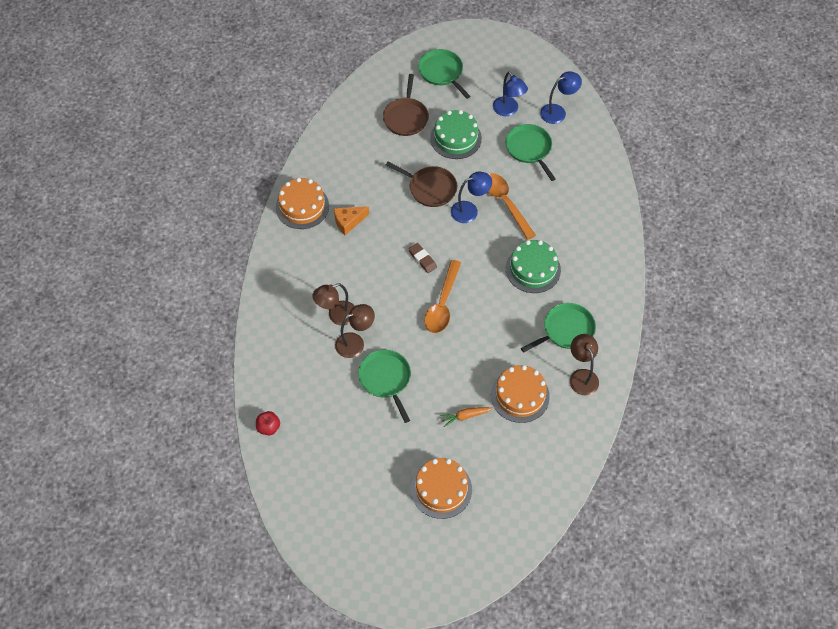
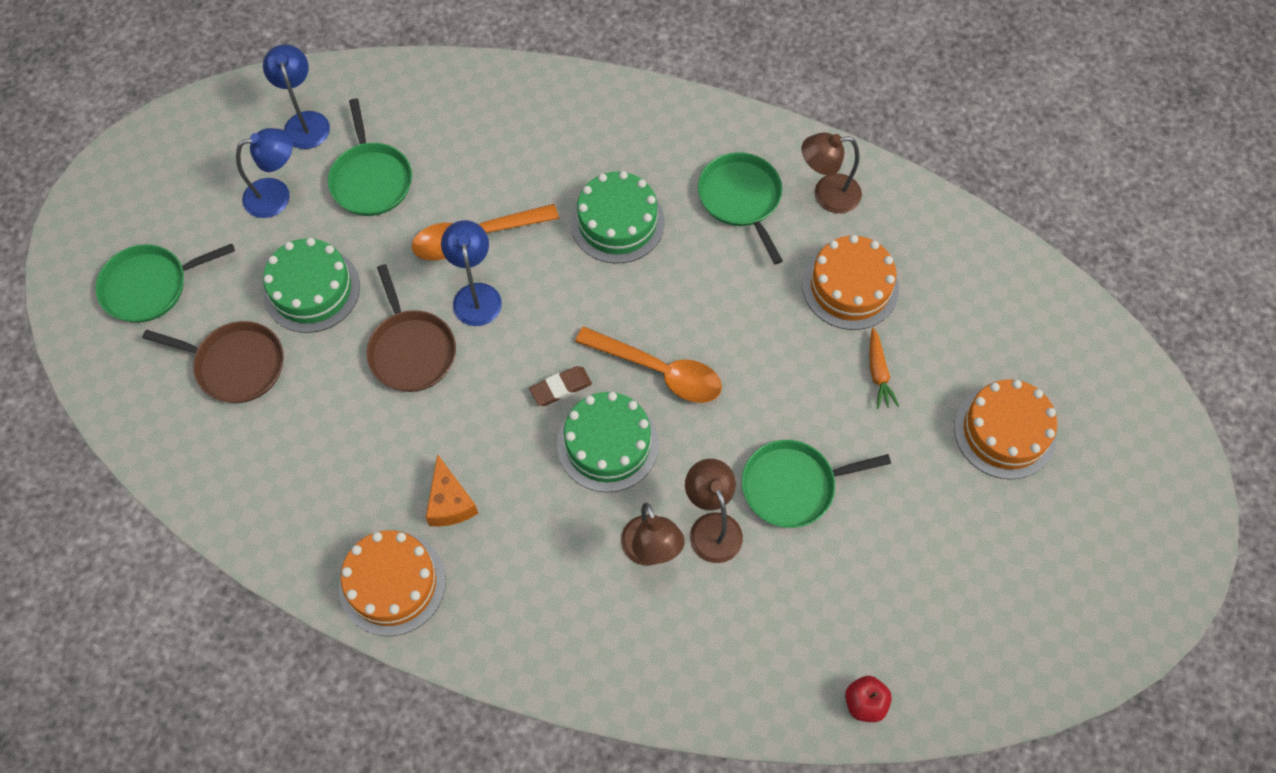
camera: 80 degrees left, 5 degrees up
brown pan [386,162,457,207] -> brown pan turned 120 degrees clockwise [366,264,456,392]
green pan [505,124,556,181] -> green pan turned 90 degrees counterclockwise [328,99,412,216]
none -> green cake [557,392,659,492]

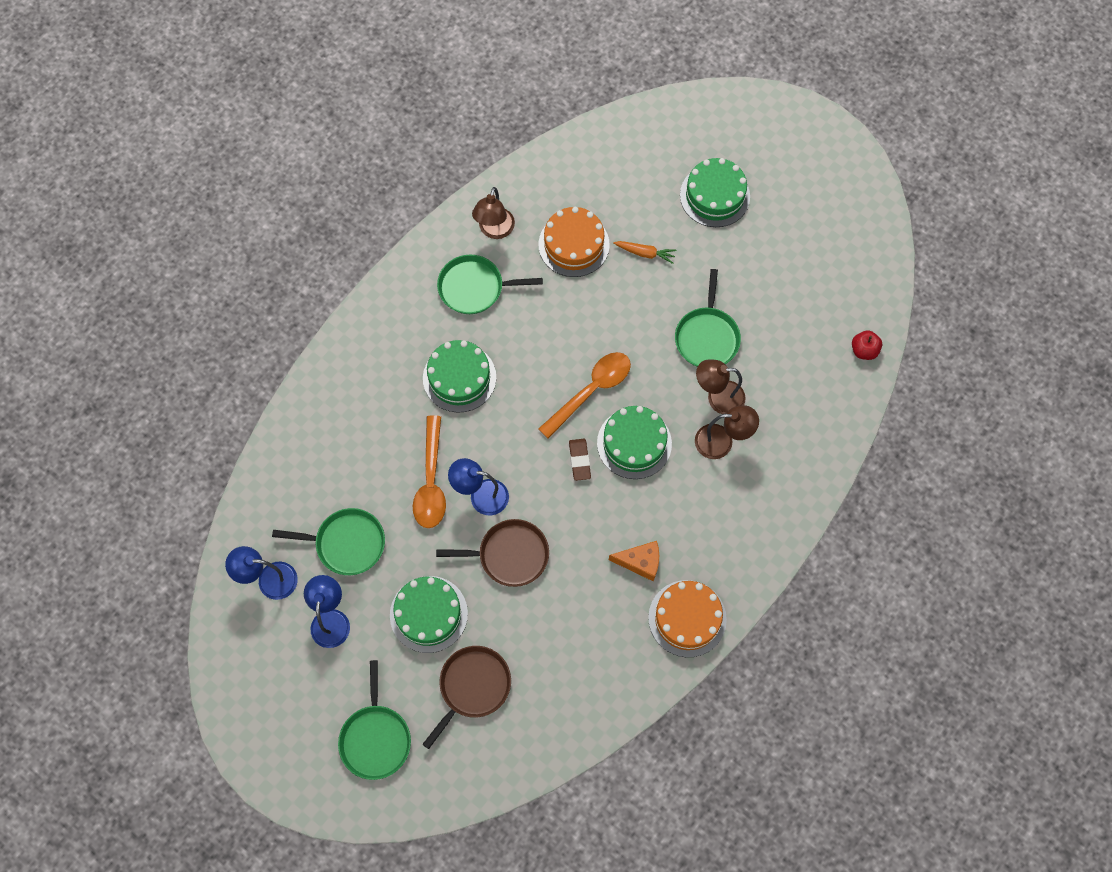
camera: 70 degrees left, 5 degrees up
orange cake [954,380,1057,479] -> green cake [680,158,750,227]

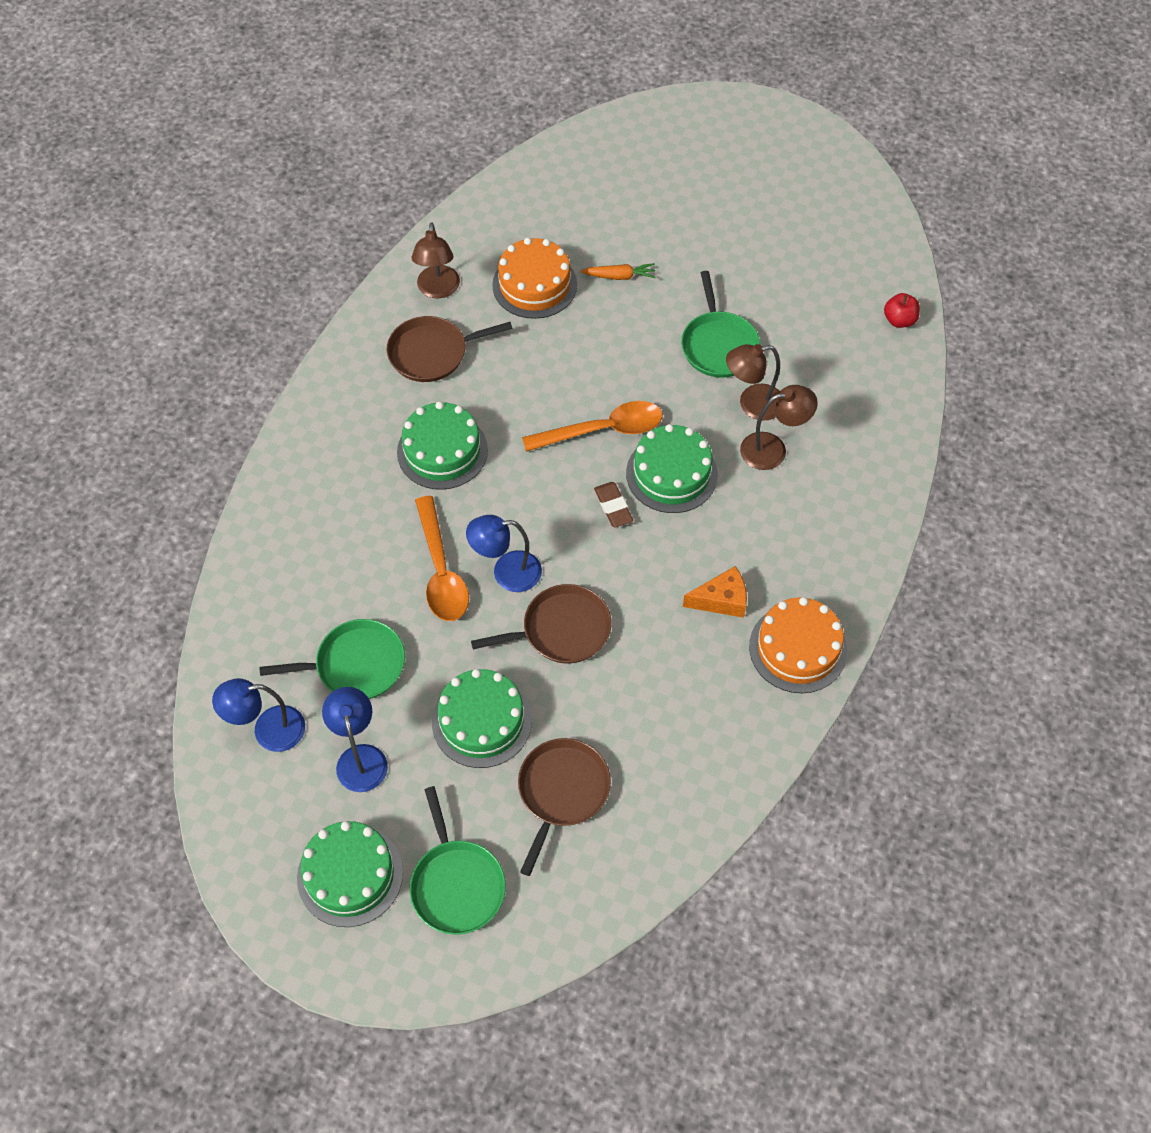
camera: 15 degrees left, 10 degrees down
green pan [437,255,543,314] -> brown pan [387,316,512,382]
orange spoon [538,352,631,439] -> orange spoon turned 45 degrees clockwise [522,401,663,452]
green cake [680,158,750,227] -> green cake moved to [297,821,403,927]

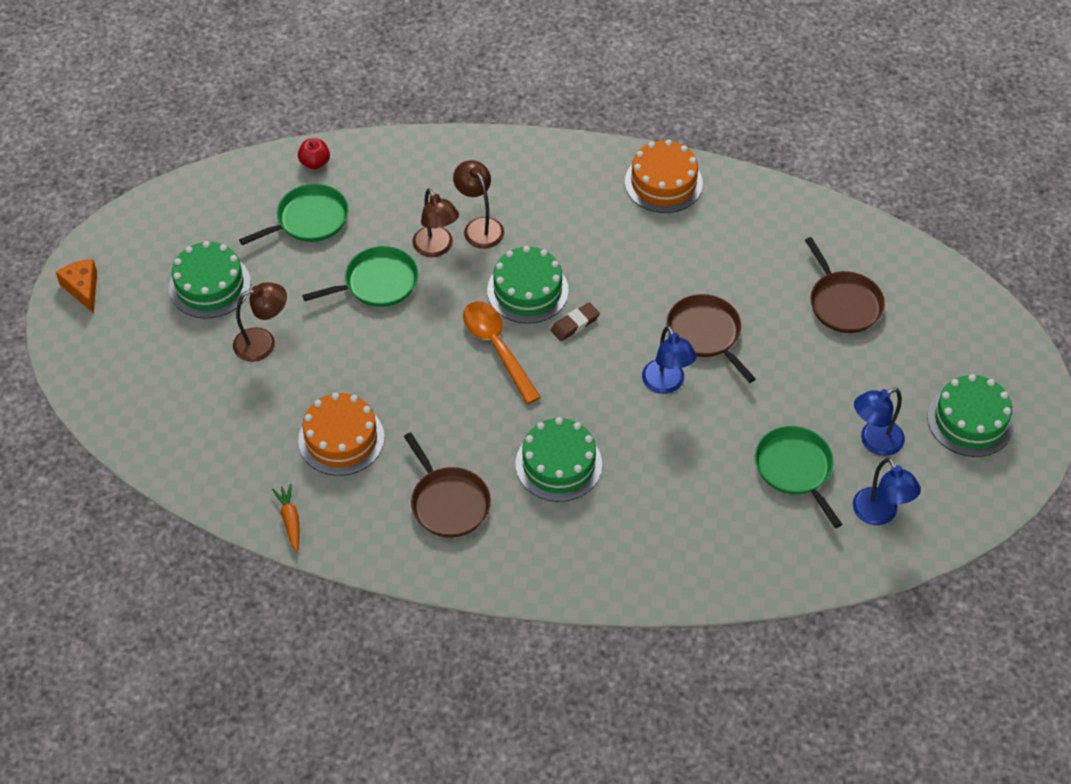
camera: 105 degrees left, 5 degrees down
green pan [410,786,506,935] -> green pan moved to [239,184,349,245]
brown lamp [412,222,460,298] -> brown lamp moved to [233,282,287,362]
orange spoon [415,496,469,621] -> none
green cake [432,669,532,768] -> green cake moved to [169,241,251,319]
brown pan [518,738,611,876] -> brown pan turned 120 degrees counterclockwise [805,237,885,333]
orange carrot [580,263,656,280] -> orange carrot moved to [272,484,300,553]
orange cheese [683,566,747,618] -> orange cheese moved to [56,259,97,313]

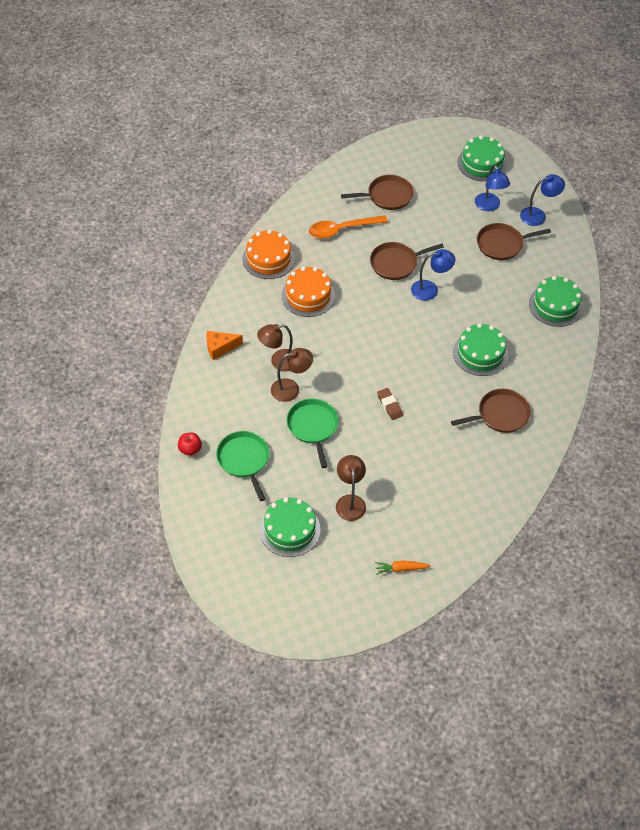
camera: 80 degrees left, 0 degrees up
orange cheese [56,259,97,313] -> orange cheese moved to [207,331,243,360]
orange carrot [272,484,300,553] -> orange carrot moved to [375,561,431,575]
orange cake [298,393,385,476] -> orange cake moved to [282,267,335,317]
orange spoon [463,301,541,404] -> orange spoon moved to [309,215,388,239]
green cake [487,246,569,324] -> green cake moved to [529,276,583,327]
brown eraser [551,302,600,341] -> brown eraser moved to [377,388,403,420]
green pan [755,426,842,528] -> brown pan [477,223,551,260]

